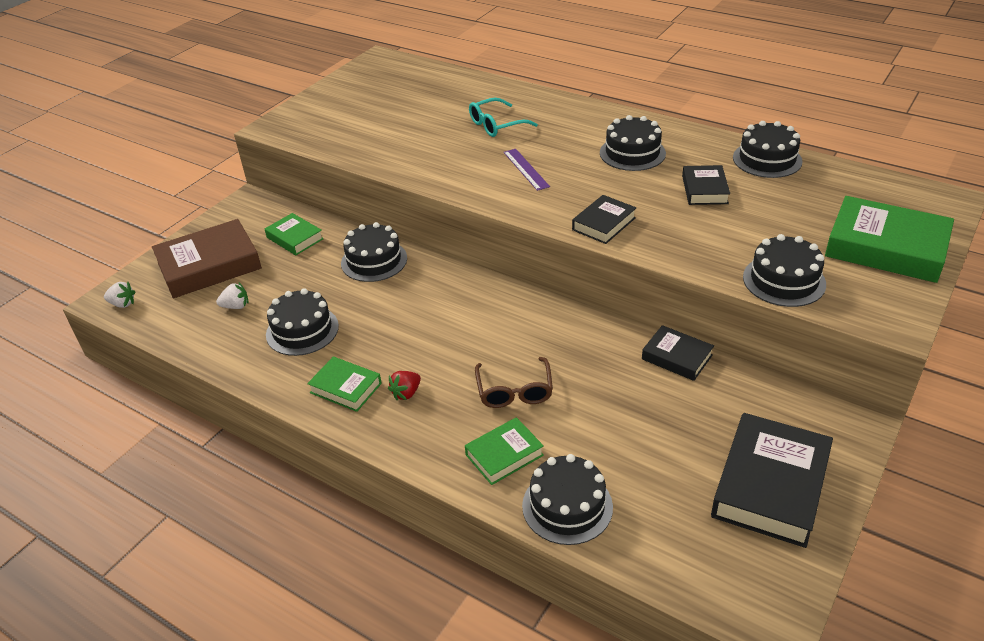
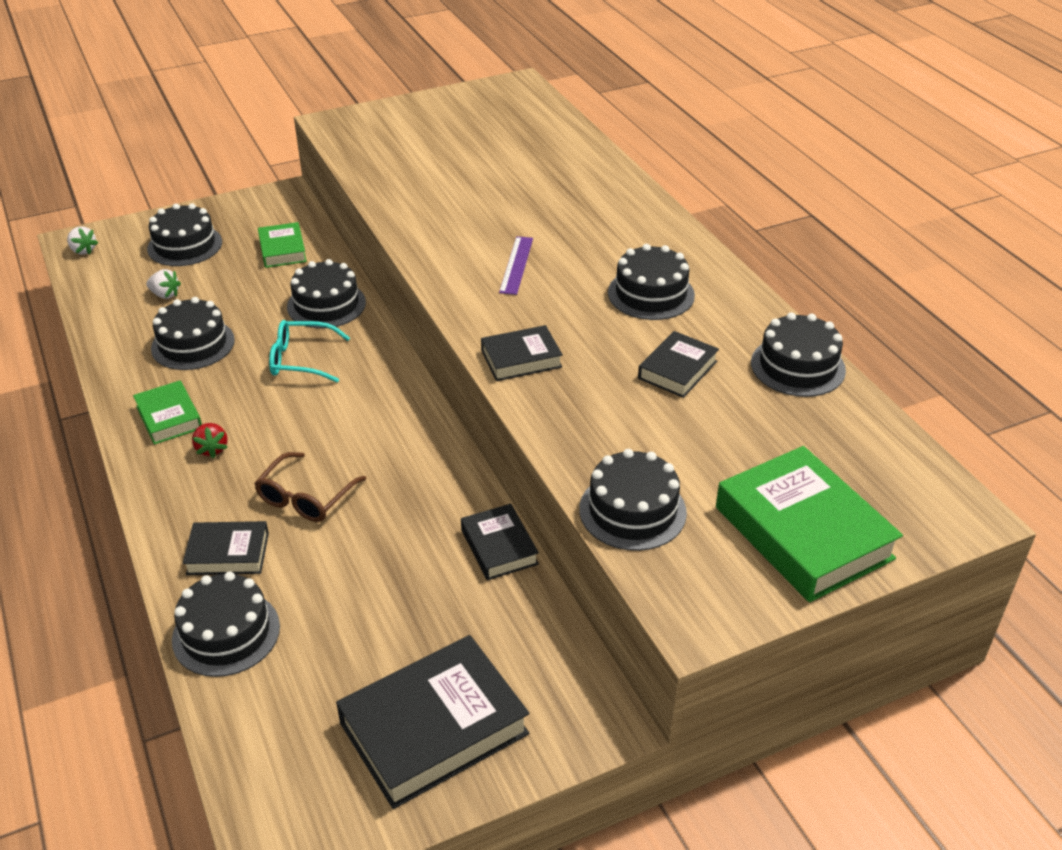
camera: 30 degrees right, 0 degrees up
brown book [152,219,262,298] -> black cake [147,203,222,266]
red strawberry [388,371,421,400] -> red strawberry turned 90 degrees counterclockwise [192,423,228,458]
green book [465,417,544,485] -> black book [183,521,269,575]
turquoise glasses [469,98,538,137] -> turquoise glasses moved to [269,320,350,382]

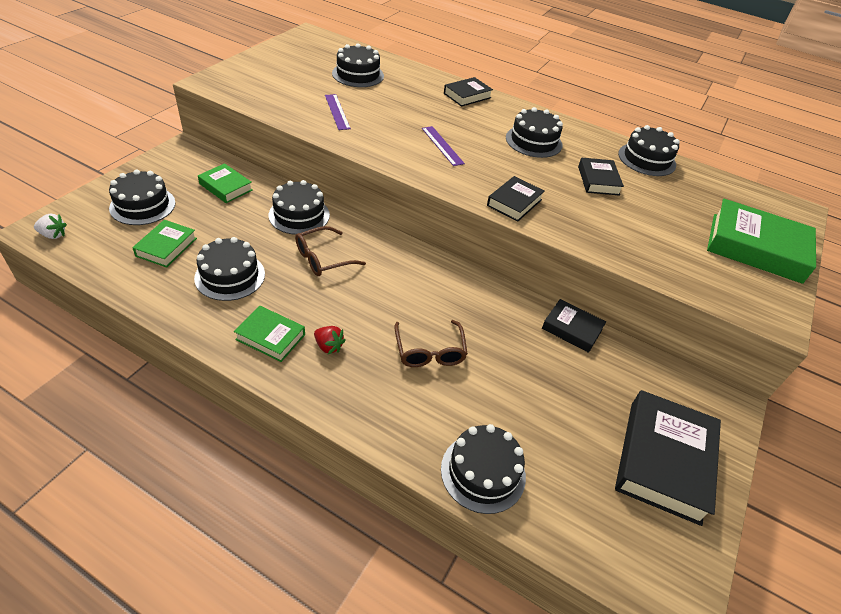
camera: 40 degrees left, 5 degrees up
white strawberry [146,269,181,299] -> green book [132,220,197,268]
black book [183,521,269,575] -> black book moved to [444,77,493,107]
turquoise glasses [269,320,350,382] -> brown glasses [295,226,366,276]
black cake [579,449,687,551] -> black cake moved to [332,43,384,87]
none -> purple ruler [325,94,351,130]

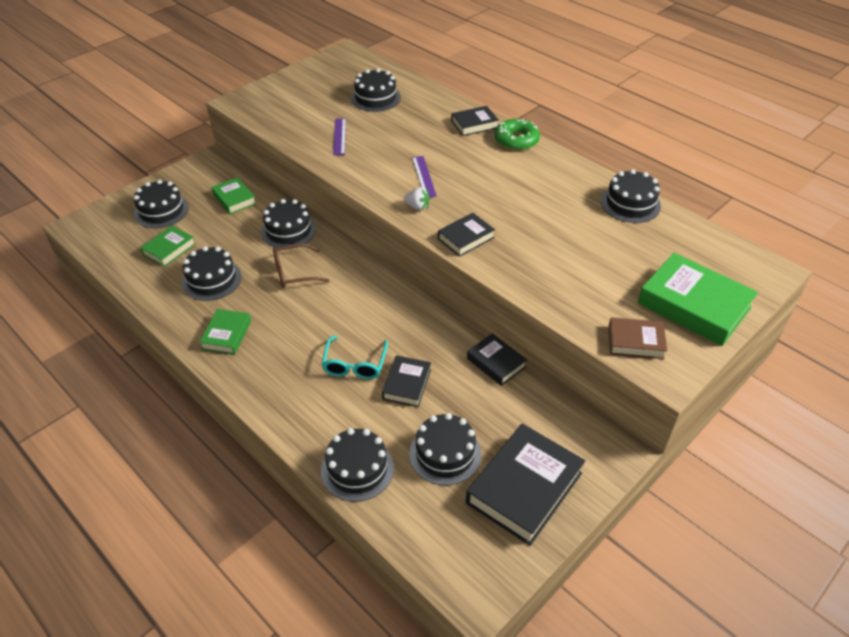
camera: 20 degrees right, 0 degrees up
white strawberry [34,214,67,239] -> white strawberry moved to [404,188,430,210]
green book [234,306,305,362] -> green book turned 60 degrees clockwise [199,309,251,355]
red strawberry [314,326,346,354] -> none
brown glasses [395,320,468,367] -> turquoise glasses [322,335,388,379]
black cake [506,107,563,158] -> black cake moved to [409,413,481,485]
black book [578,158,624,196] -> black book moved to [382,355,431,407]
none -> green donut [494,119,540,151]
none -> brown book [609,317,667,359]

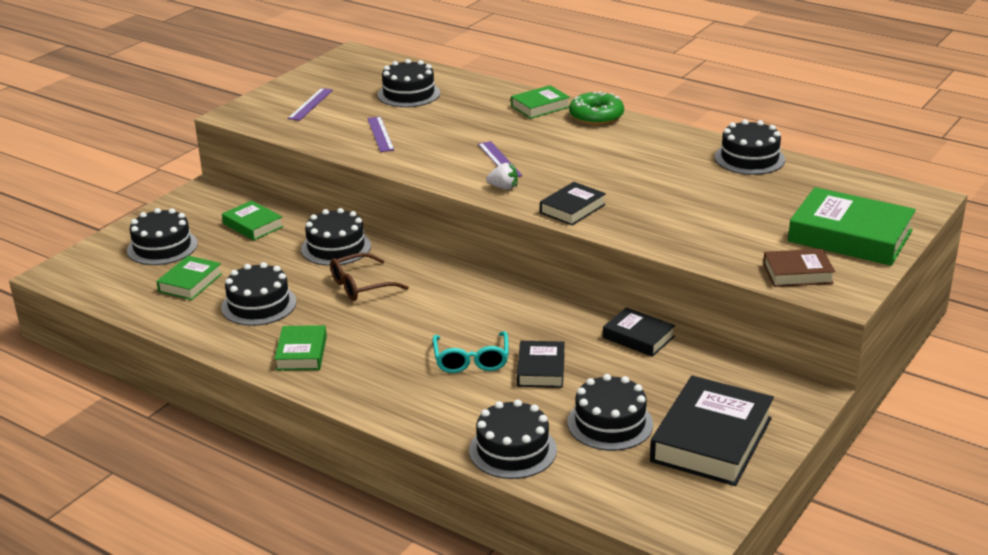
camera: 10 degrees left, 15 degrees down
black book [451,106,499,136] -> green book [511,85,570,119]
none -> purple ruler [288,88,333,121]

